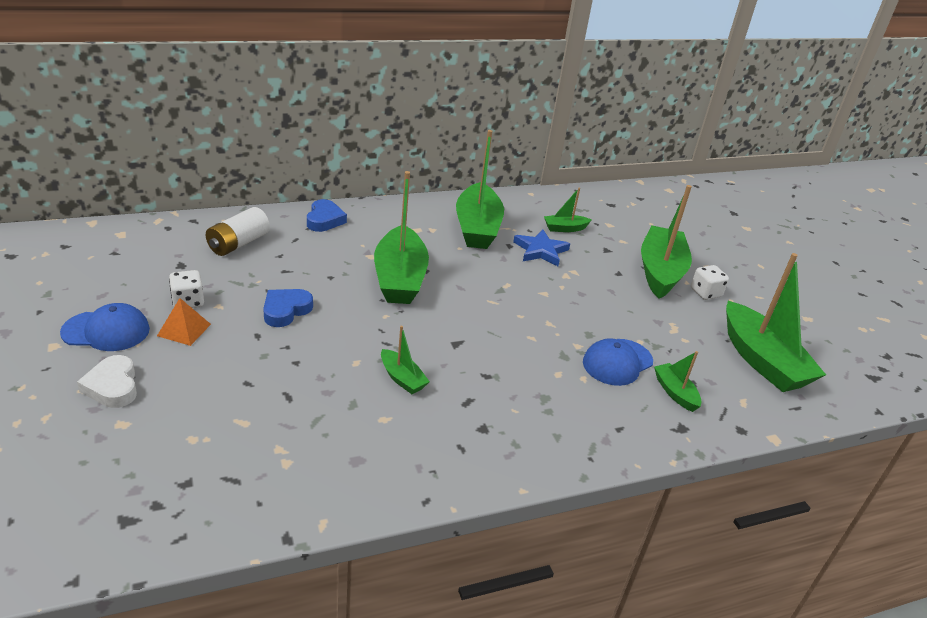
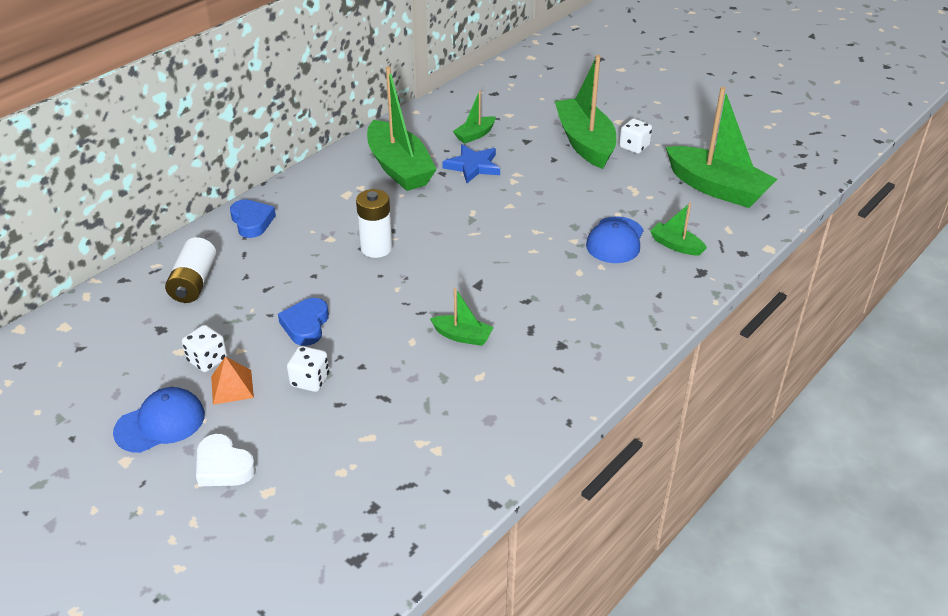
camera: 25 degrees left, 5 degrees up
green boat [374,171,429,304] -> white battery [356,189,393,258]
none -> white dice [287,346,329,392]

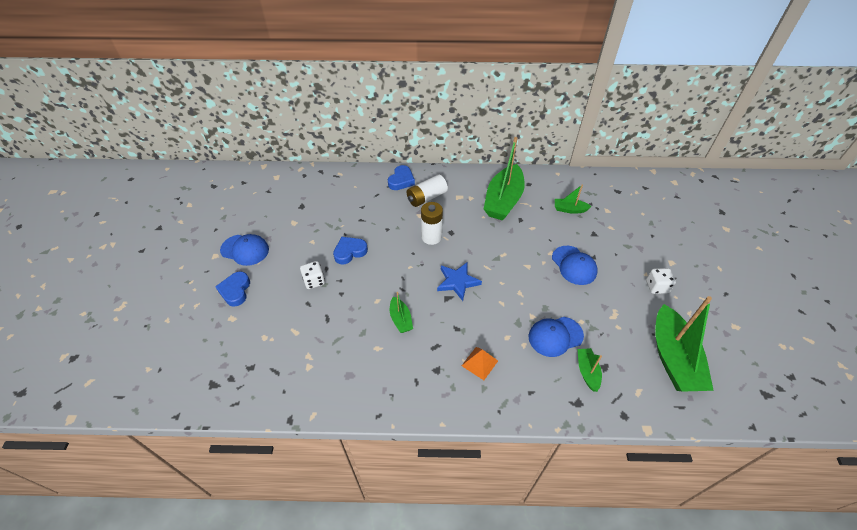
camera: 50 degrees right, 10 degrees up
white battery [165,237,216,303] -> white battery moved to [407,174,448,207]
white dice [182,325,227,372] -> none
white heart [196,434,256,486] -> blue heart [215,272,250,307]
orange pyramid [211,356,254,405] -> orange pyramid moved to [462,347,498,380]
blue star [442,144,500,183] -> blue star moved to [437,262,482,301]
green boat [555,55,616,169] -> none
none -> blue cap [552,246,598,285]

